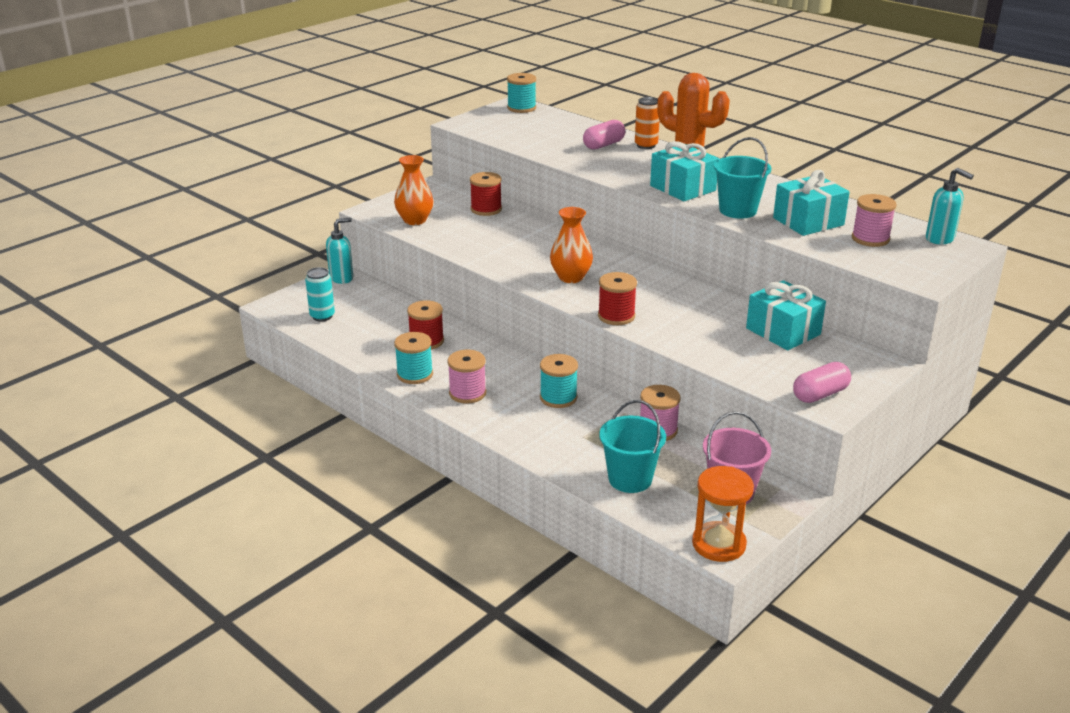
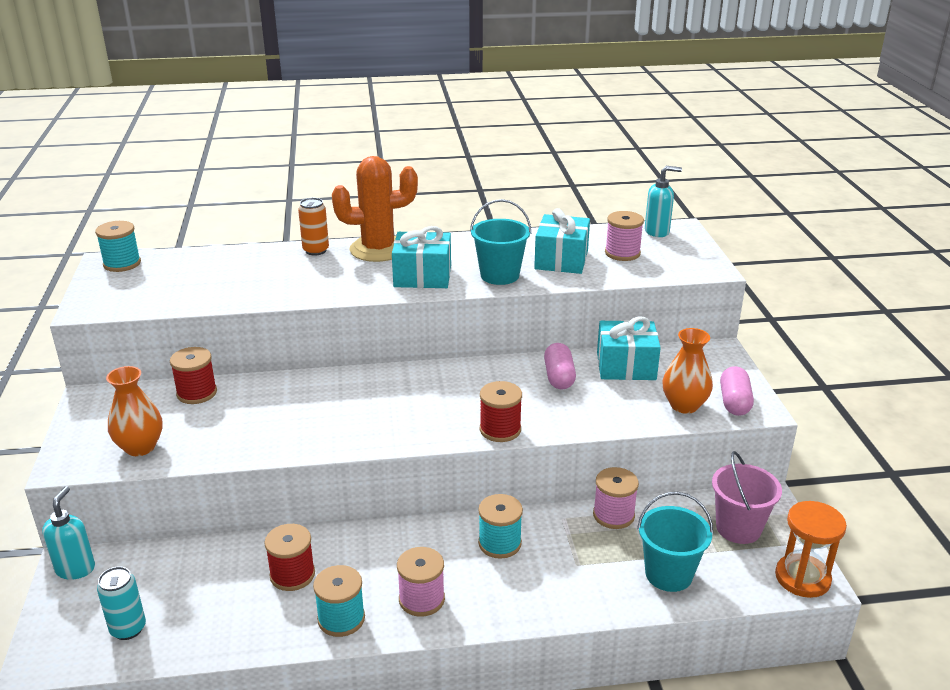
camera: 50 degrees left, 0 degrees up
orange vase [550,207,593,283] -> orange vase moved to [662,328,713,414]
pink capsule [583,120,625,150] -> pink capsule moved to [544,343,576,389]

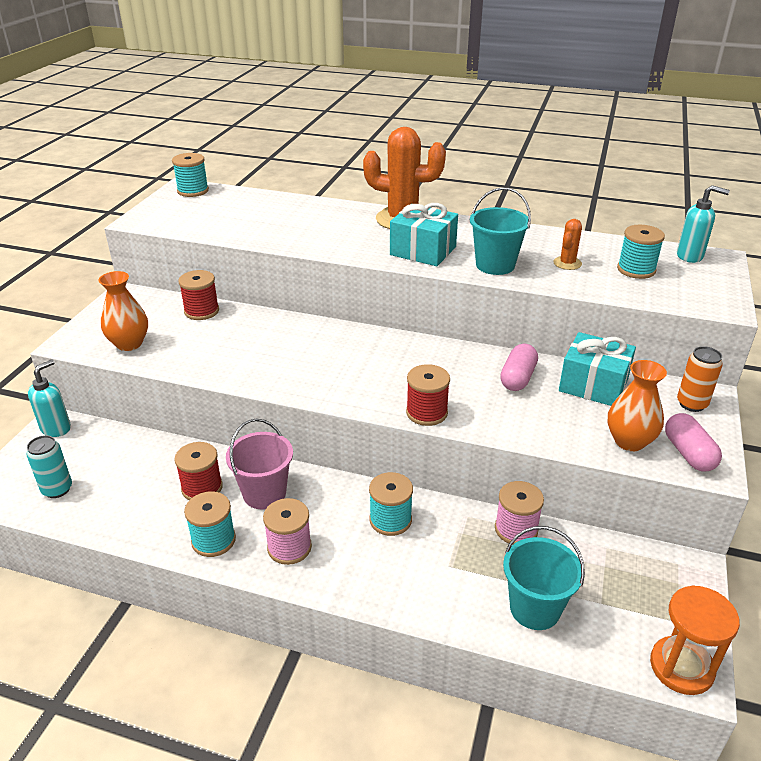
camera: 25 degrees right, 5 degrees up
orange can [298,198,329,256] -> orange can moved to [677,346,723,412]
turquoise gift [534,208,590,274] -> orange cactus [553,219,582,270]
pink spool [605,211,644,261] -> turquoise spool [617,225,665,279]
pink bucket [712,451,782,544] -> pink bucket moved to [226,419,293,509]
pink capsule [720,366,754,416] -> pink capsule turned 45 degrees counterclockwise [665,413,722,472]

